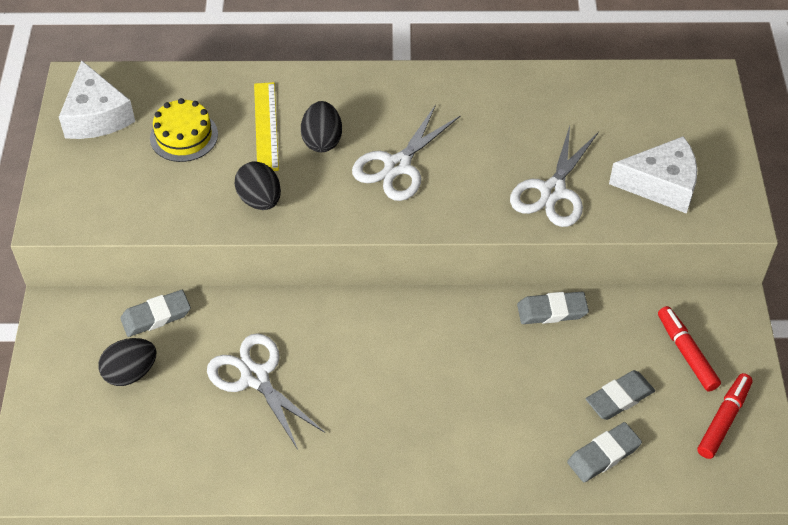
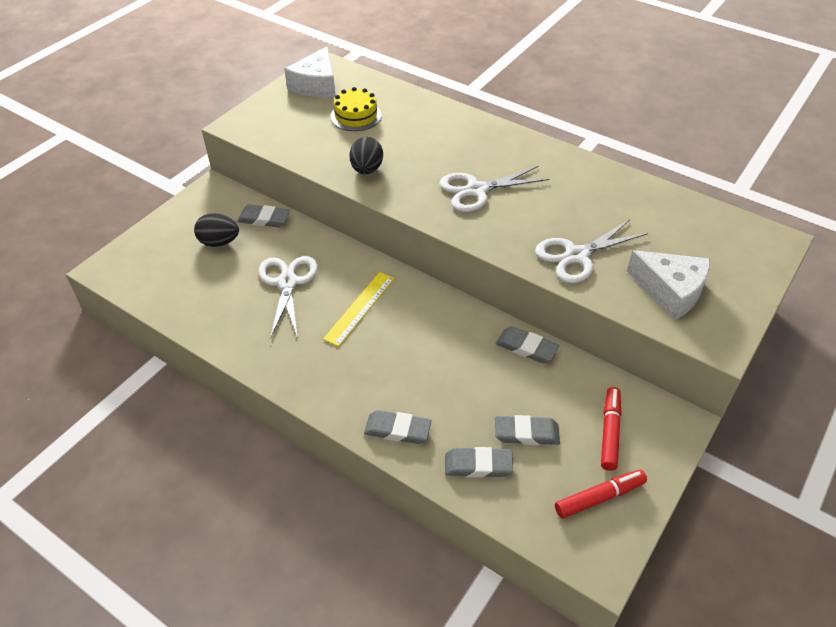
camera: 35 degrees right, 5 degrees down
yellow ruler [254,82,279,171] -> yellow ruler moved to [323,272,394,347]
black egg [301,101,342,152] -> none
none -> grey eraser [364,410,431,444]

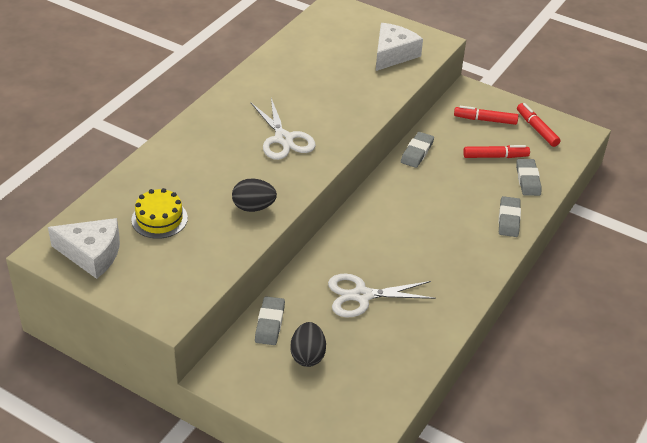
camera: 95 degrees left, 5 degrees down
yellow ruler [323,272,394,347] -> none
grey eraser [495,415,560,445] -> red marker [463,145,530,158]
white scissors [535,219,648,283] -> none

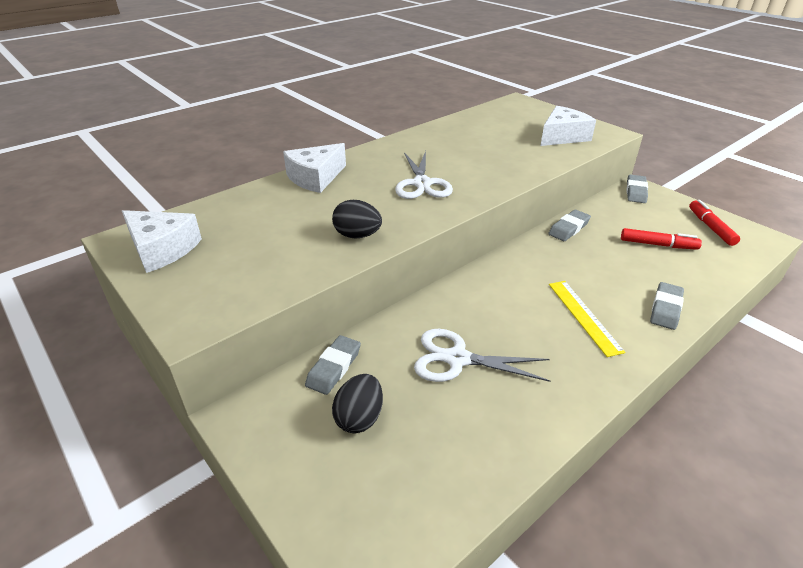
camera: 20 degrees right, 5 degrees down
yellow cake [131,188,188,239] -> none
red marker [454,106,518,125] -> none
grey eraser [516,159,542,196] -> grey eraser moved to [626,175,648,203]
none -> white cheese [283,143,346,193]
none -> yellow ruler [549,281,625,357]

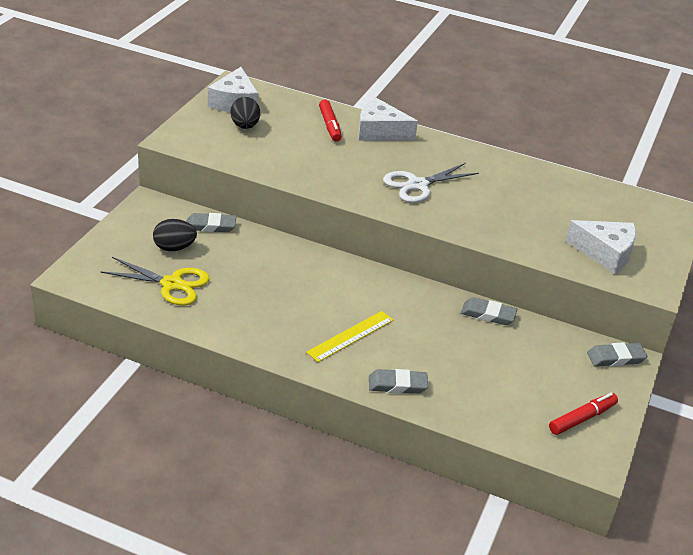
camera: 60 degrees right, 0 degrees up
black egg [332,200,382,238] -> black egg moved to [231,97,260,129]
white scissors [414,329,550,382] -> none
red marker [621,228,702,250] -> red marker moved to [319,99,342,142]
none -> yellow scissors [100,257,210,306]

